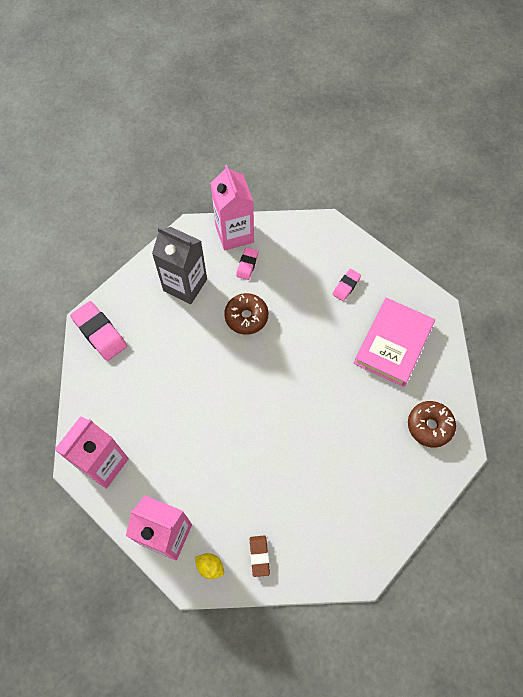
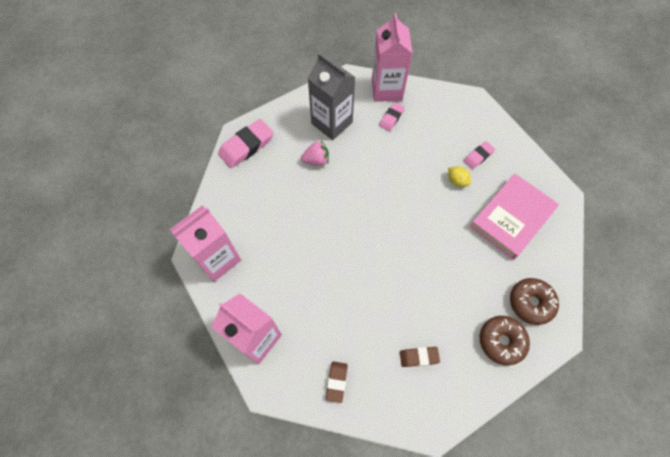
camera: 15 degrees right, 0 degrees up
pink eraser [70,301,127,361] -> pink eraser turned 75 degrees clockwise [218,119,274,168]
yellow lemon [195,553,224,579] -> yellow lemon moved to [448,166,471,187]
brown donut [224,293,268,335] -> brown donut moved to [480,316,530,366]
none -> pink strawberry [301,141,329,166]
none -> brown eraser [400,347,440,367]

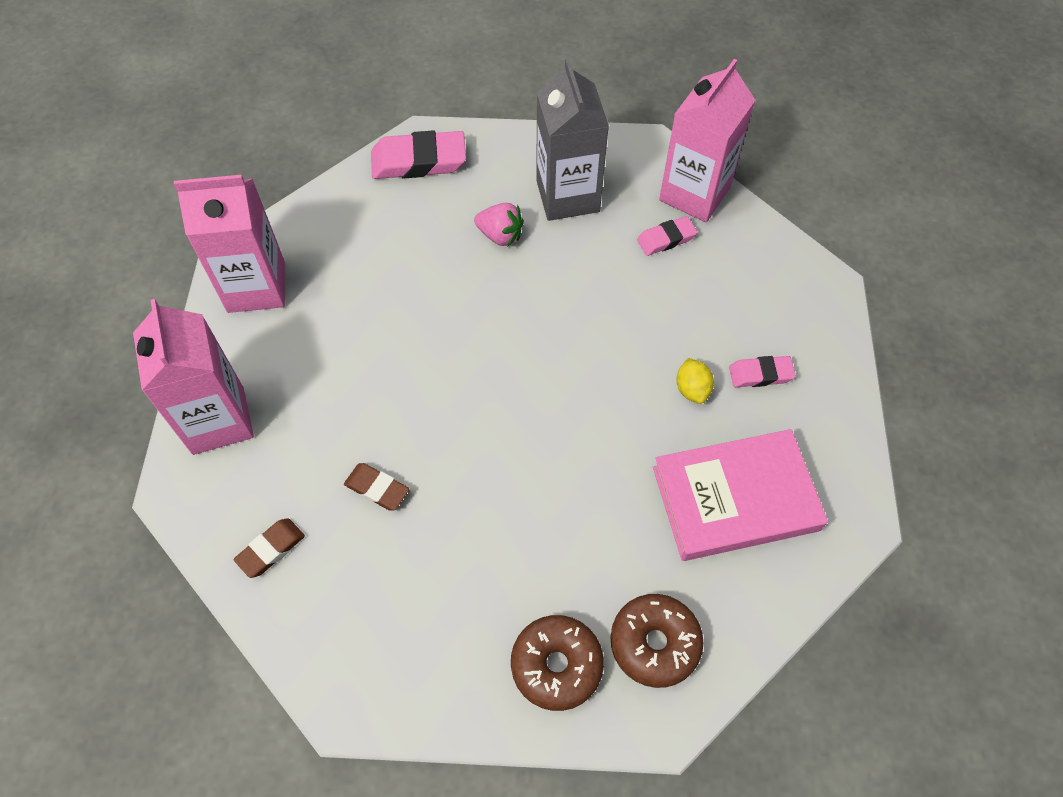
camera: 35 degrees right, 5 degrees down
brown eraser [400,347,440,367] -> brown eraser moved to [344,463,409,510]

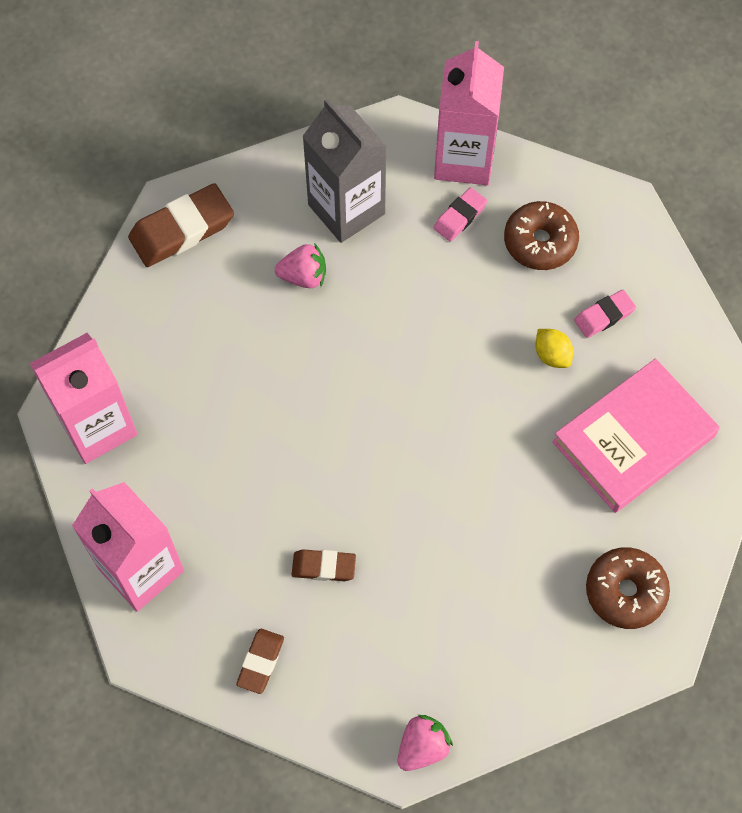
camera: 25 degrees left, 5 degrees up
pink eraser [371,130,466,179] -> brown eraser [128,183,234,267]
brown donut [511,615,604,711] -> brown donut moved to [504,201,579,270]
none -> pink strawberry [397,715,453,771]

